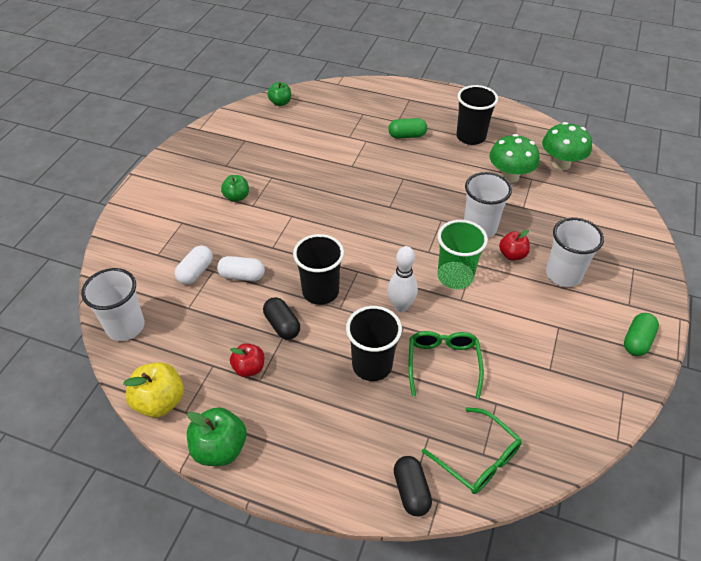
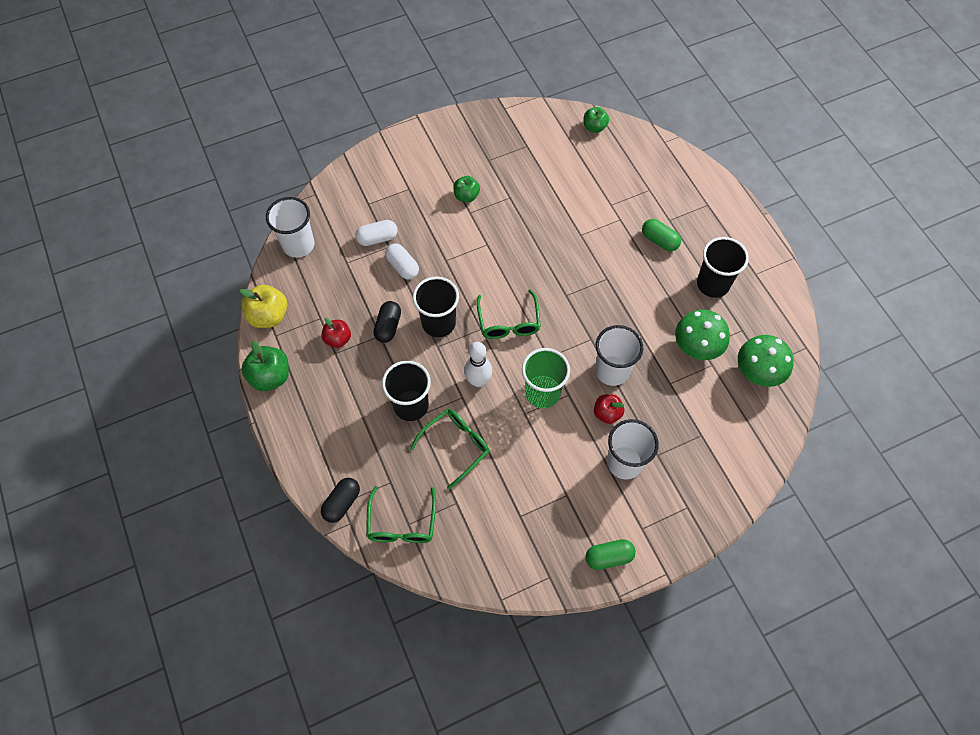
camera: 45 degrees right, 15 degrees up
none -> green glasses [477,289,541,339]

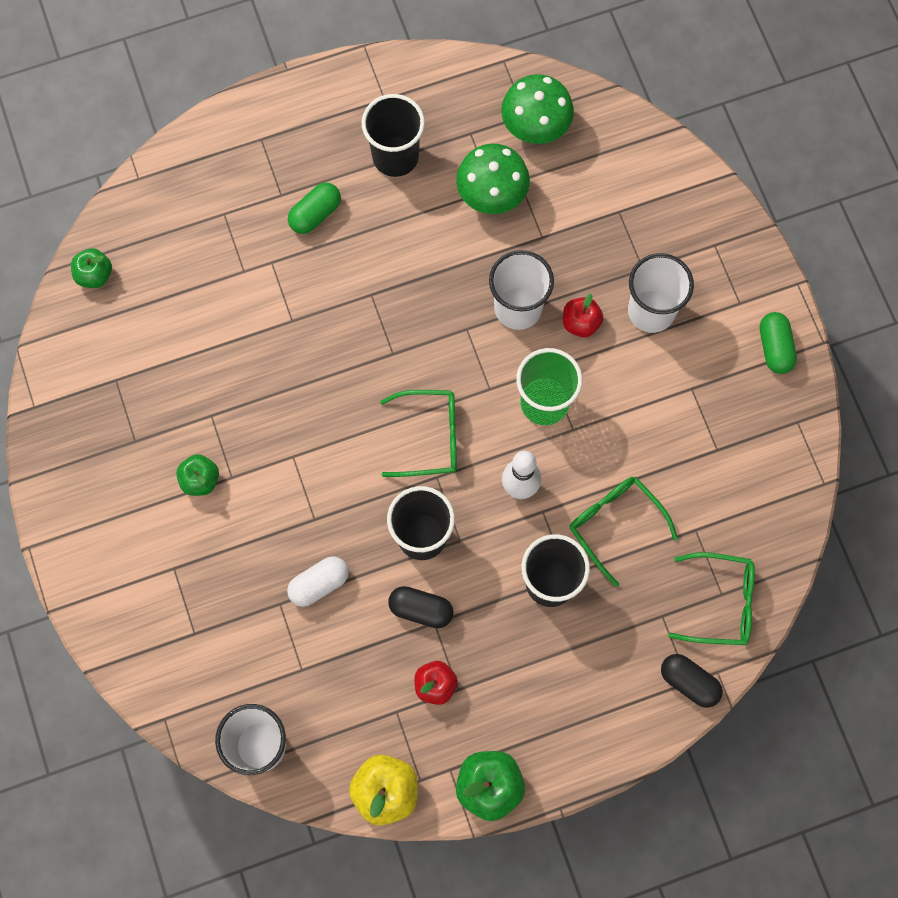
camera: 85 degrees left, 10 degrees up
white capsule [355,220,398,246] -> none

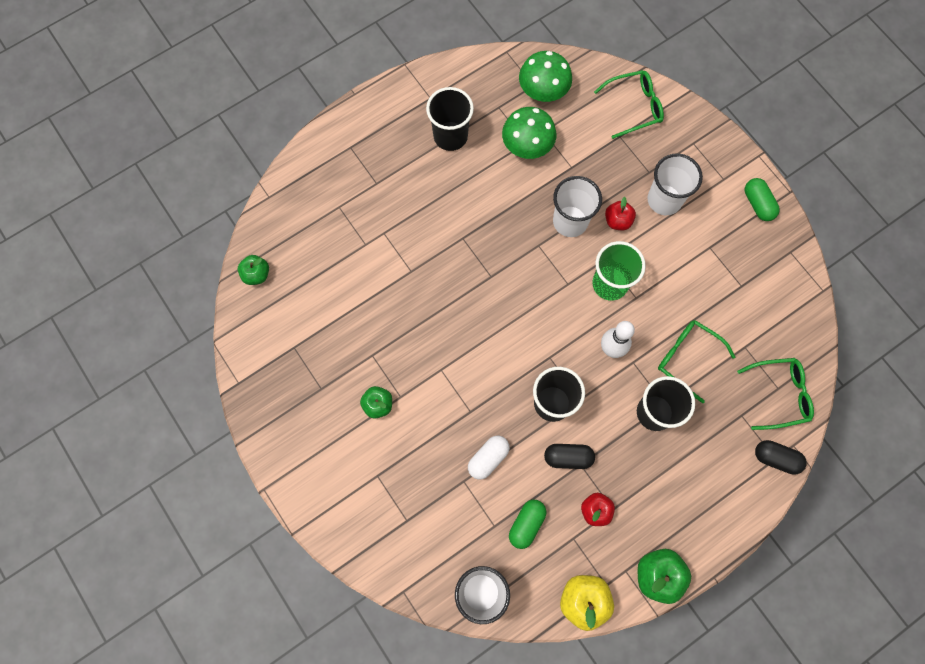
camera: 15 degrees left, 0 degrees up
green capsule [288,183,341,234] -> green capsule moved to [509,500,546,549]
green glasses [380,390,457,477] -> green glasses moved to [594,70,664,139]

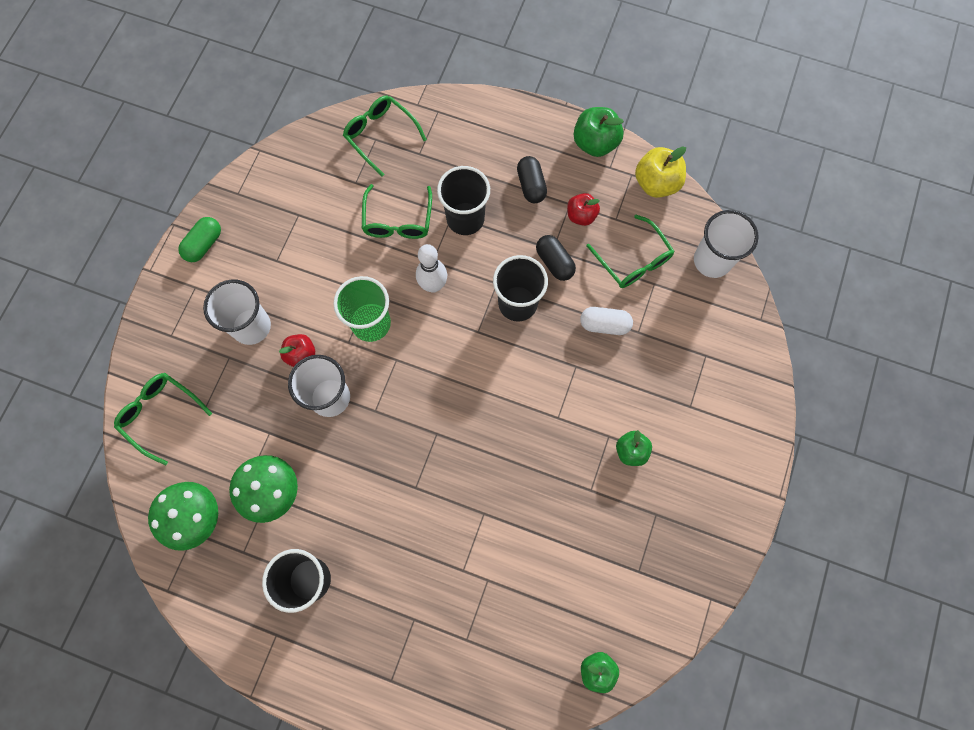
camera: 125 degrees left, 0 degrees up
green capsule [509,500,546,549] -> green glasses [587,215,674,288]
black capsule [755,440,807,475] -> black capsule moved to [517,156,547,203]

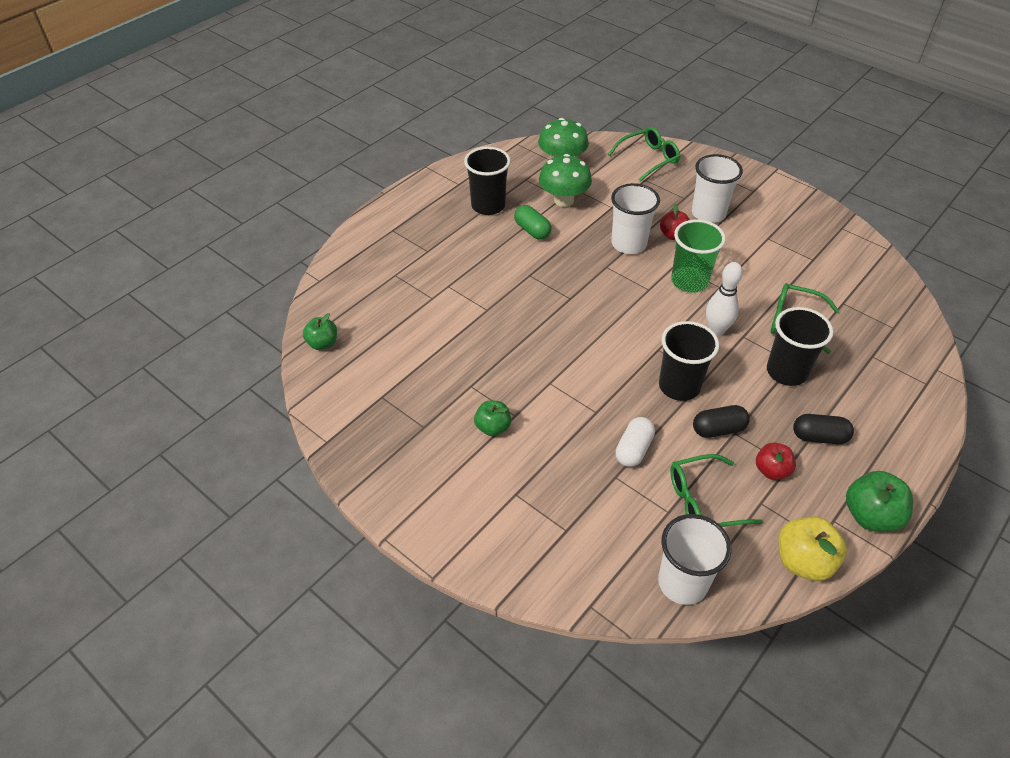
camera: 110 degrees right, 25 degrees down
green capsule [178,217,221,262] -> green capsule moved to [514,205,552,240]
green glasses [343,96,427,177] -> none

